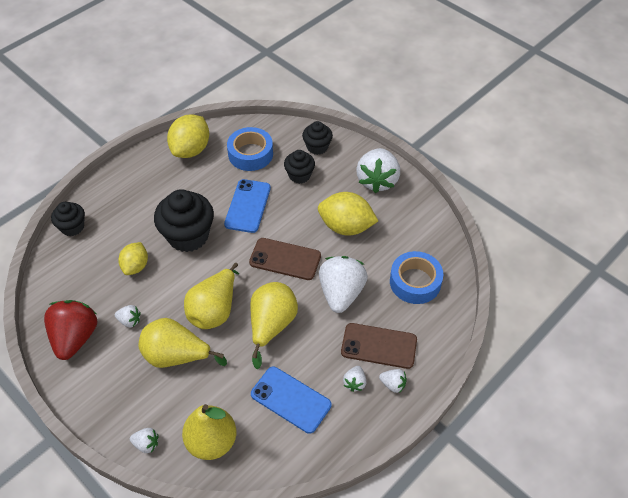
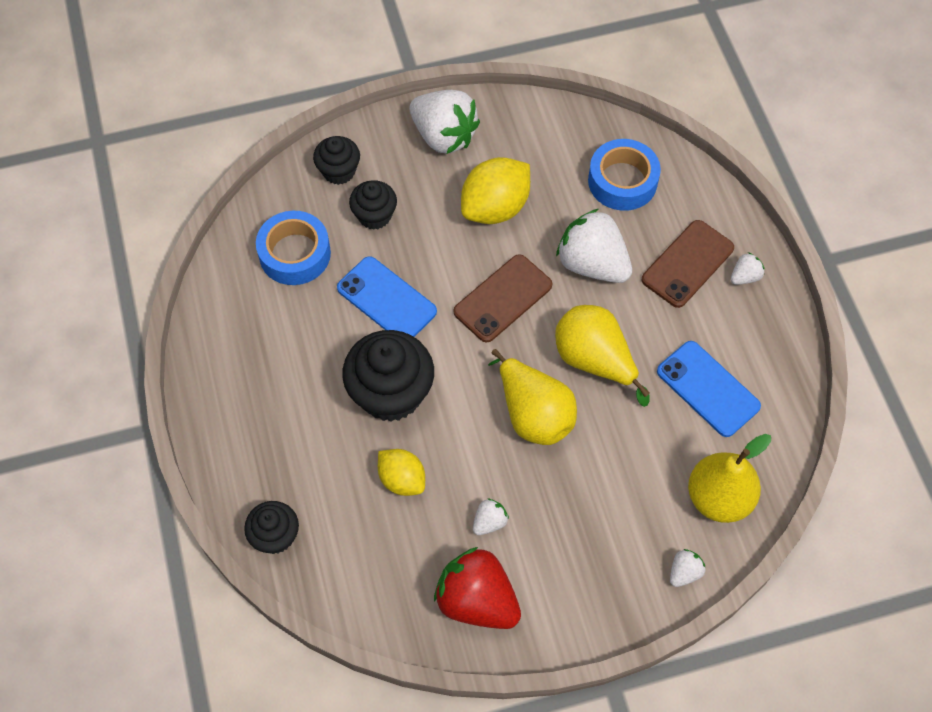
camera: 60 degrees left, 10 degrees up
yellow pear [139,318,227,368] -> none
yellow lemon [167,114,209,158] -> none
blue phone [251,367,331,434] -> blue phone turned 75 degrees clockwise [657,341,761,437]
white strawberry [343,366,366,392] -> none

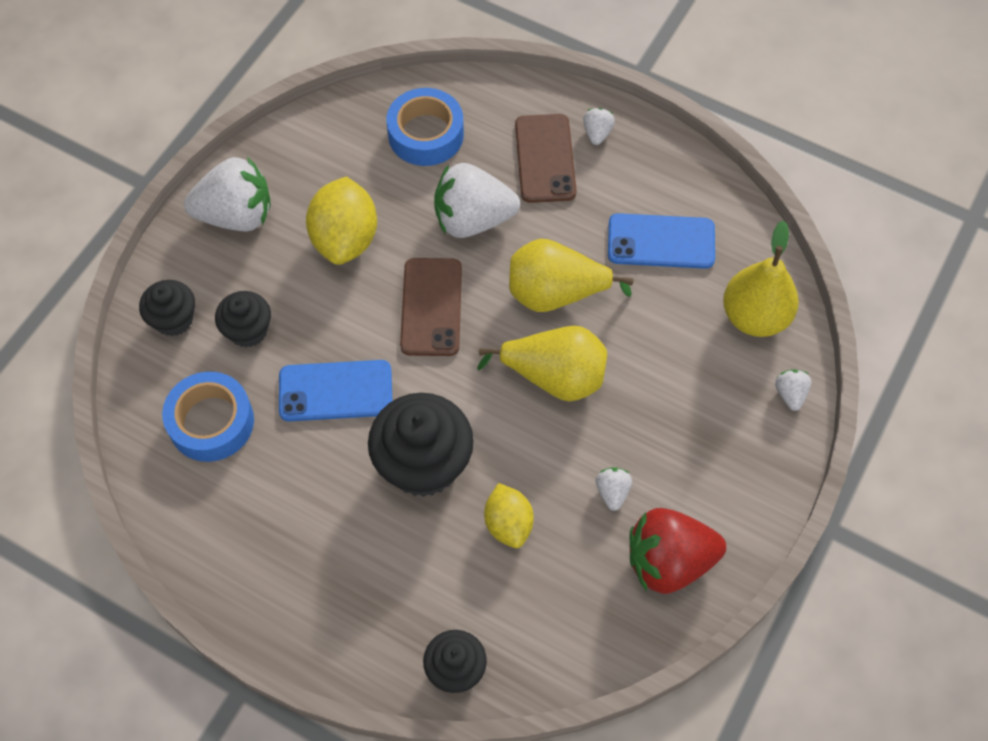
camera: 45 degrees left, 0 degrees up
yellow lemon [378,449,425,496] -> yellow lemon turned 75 degrees clockwise [484,483,534,548]

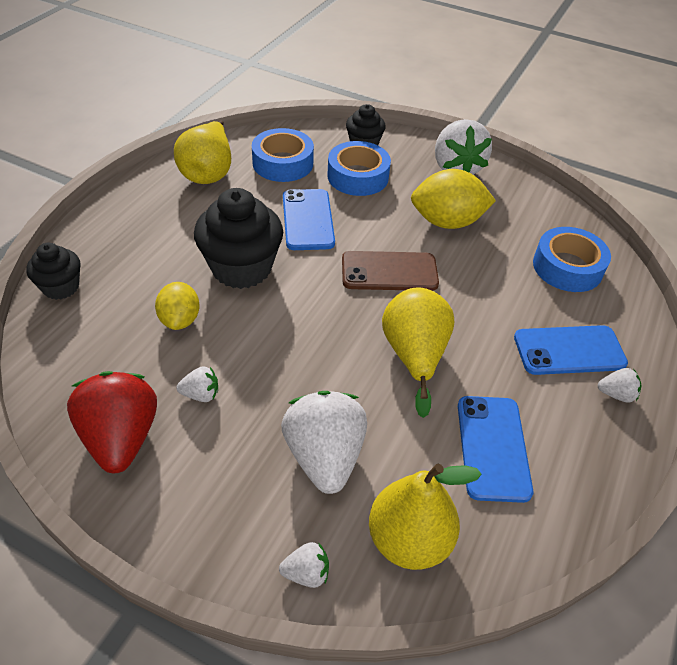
camera: 85 degrees right, 15 degrees down
black cupcake [215,291,271,347] -> blue tape [327,141,391,196]
white strawberry [434,163,520,238] -> white strawberry moved to [281,391,367,494]
yellow pear [477,326,608,402] -> yellow pear moved to [174,120,231,184]
yellow lemon [484,483,534,548] -> yellow lemon turned 75 degrees counterclockwise [155,282,200,330]
brown phone [515,114,577,203] -> blue phone [514,325,628,375]

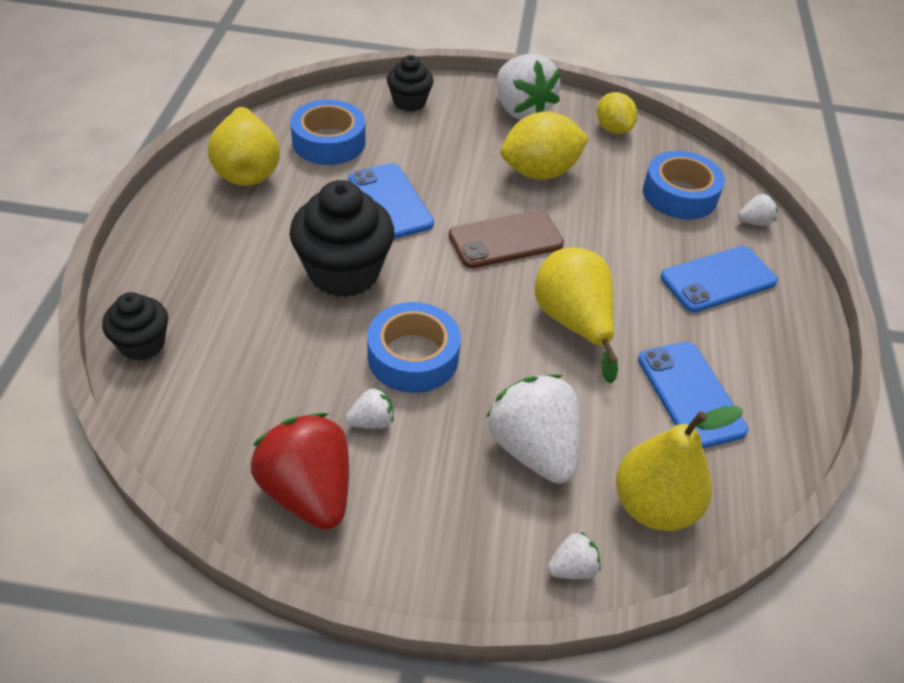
camera: 20 degrees left, 0 degrees up
yellow lemon [155,282,200,330] -> yellow lemon moved to [597,92,637,134]
blue tape [327,141,391,196] -> blue tape moved to [367,302,461,393]
white strawberry [598,368,642,403] -> white strawberry moved to [738,194,777,226]

